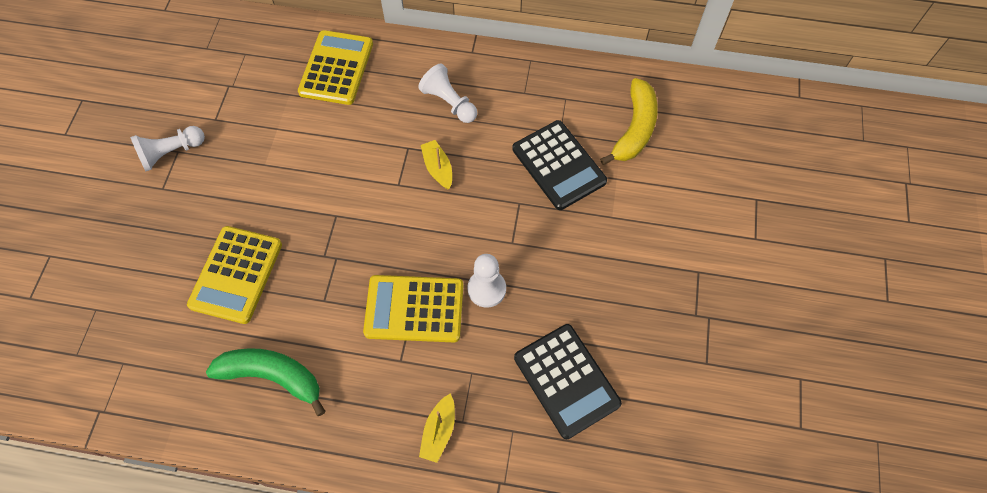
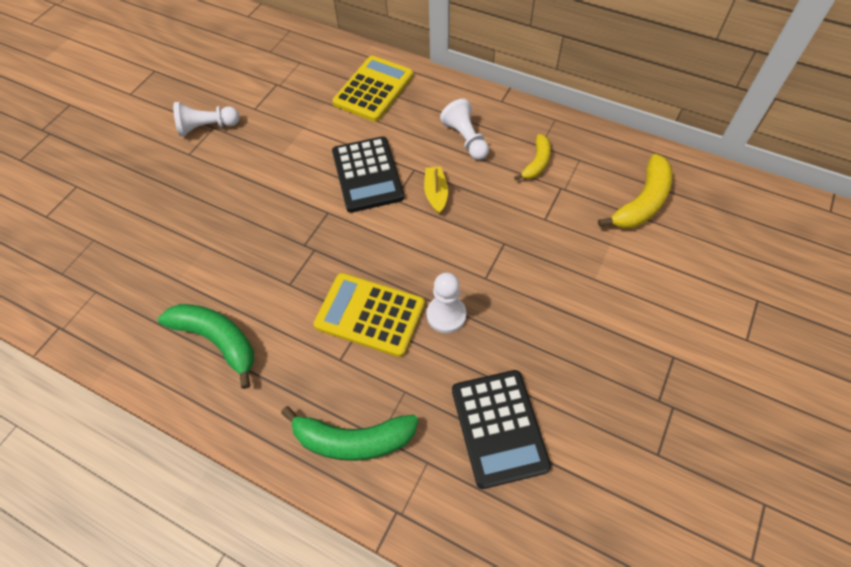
camera: 20 degrees right, 5 degrees down
yellow calculator [187,226,282,324] -> none
yellow boat [419,393,455,463] -> green banana [281,406,418,461]
black calculator [512,120,607,210] -> black calculator moved to [332,136,404,213]
none -> yellow banana [514,134,551,180]

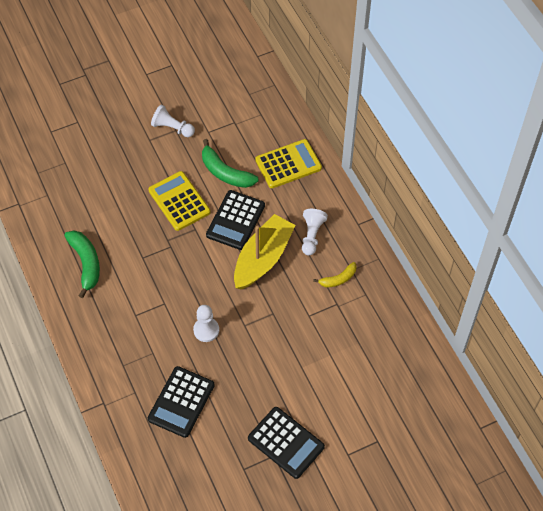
camera: 35 degrees right, 0 degrees up
green banana [281,406,418,461] -> green banana moved to [202,139,259,188]
yellow calculator [314,273,425,357] -> yellow calculator moved to [148,171,211,231]
yellow boat [424,166,448,214] -> yellow boat [234,214,296,289], size x2.28
yellow banana [598,154,673,229] -> none
none -> black calculator [248,407,325,479]

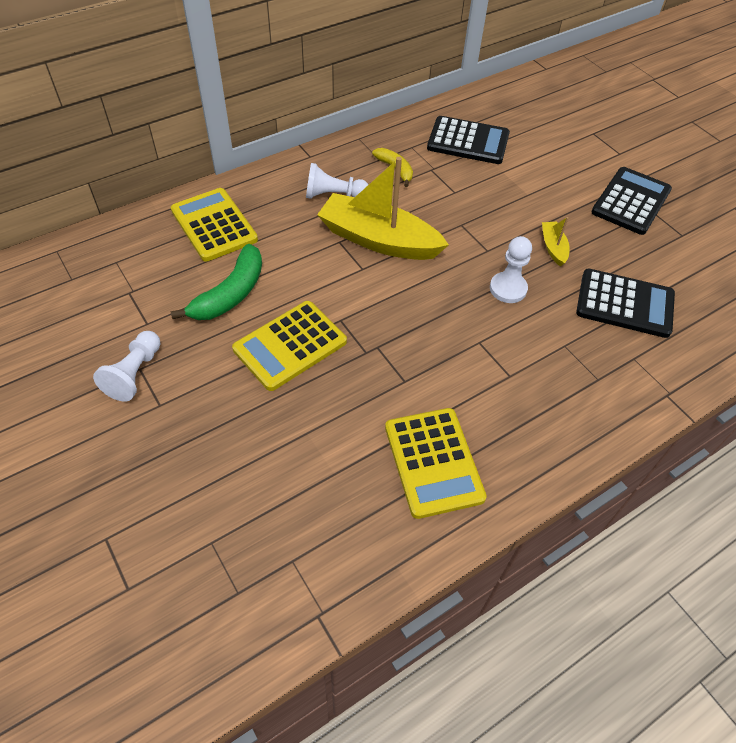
camera: 100 degrees left, 5 degrees down
green banana [64,231,100,298] -> yellow calculator [385,408,487,519]
black calculator [206,190,265,250] -> black calculator moved to [427,116,510,164]
none -> yellow boat [542,217,570,266]

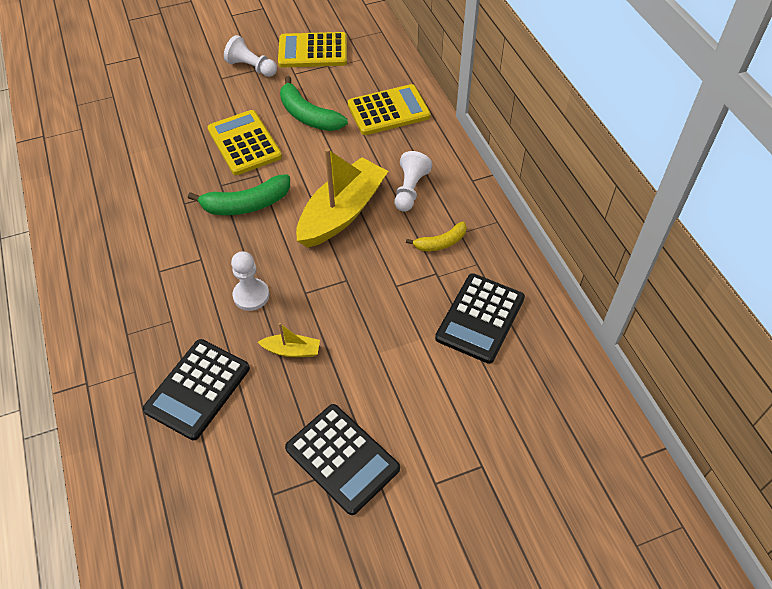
camera: 105 degrees right, 0 degrees up
yellow calculator [385,408,487,519] -> yellow calculator moved to [278,32,347,68]
none -> green banana [188,174,290,215]

